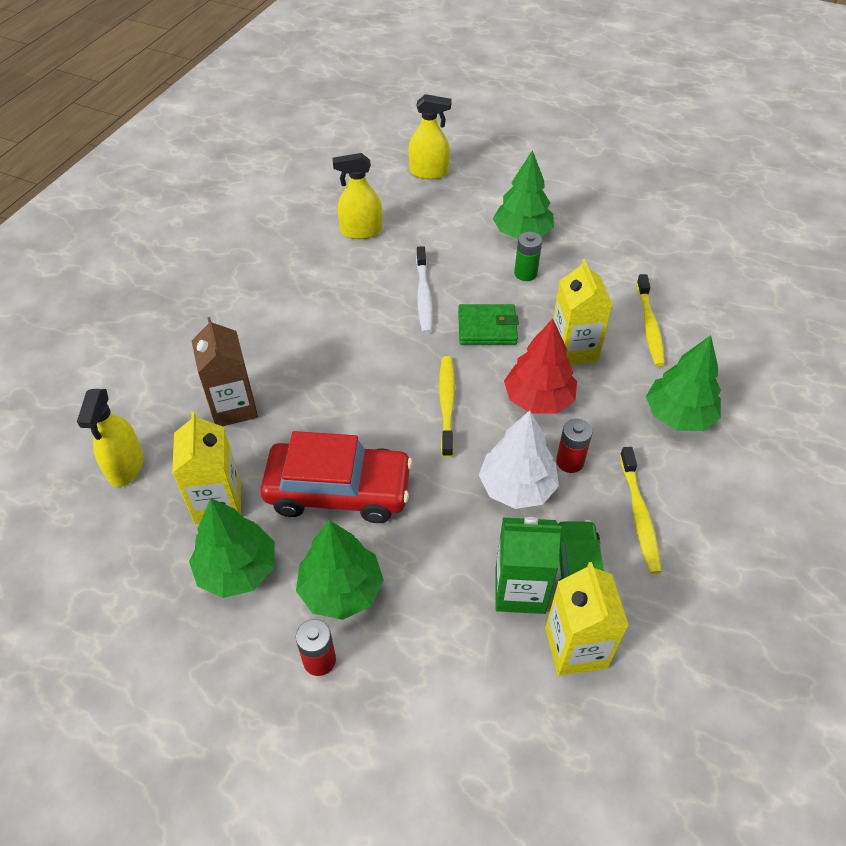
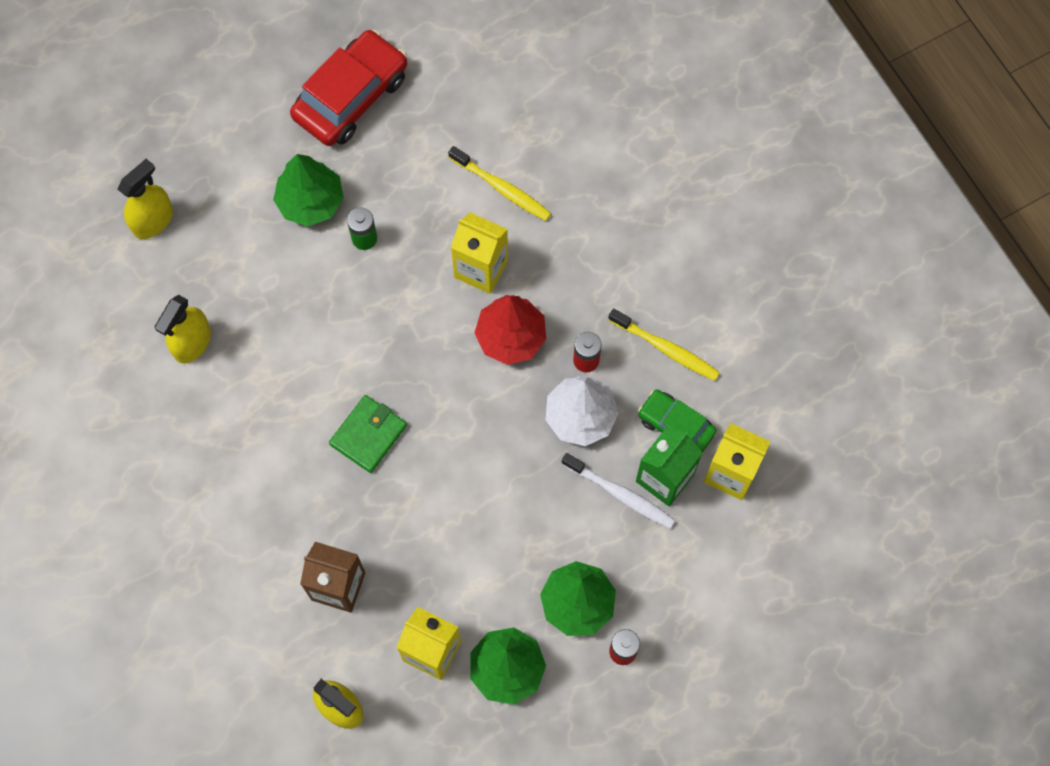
camera: 55 degrees left, 20 degrees up
red car [260,431,413,523] -> red car moved to [290,30,407,146]
white toothbrush [416,246,433,334] -> white toothbrush moved to [562,453,675,529]
yellow toothbrush [439,356,455,458] -> none
green wallet [458,304,519,345] -> green wallet moved to [329,395,407,473]
green tree [646,335,721,431] -> none

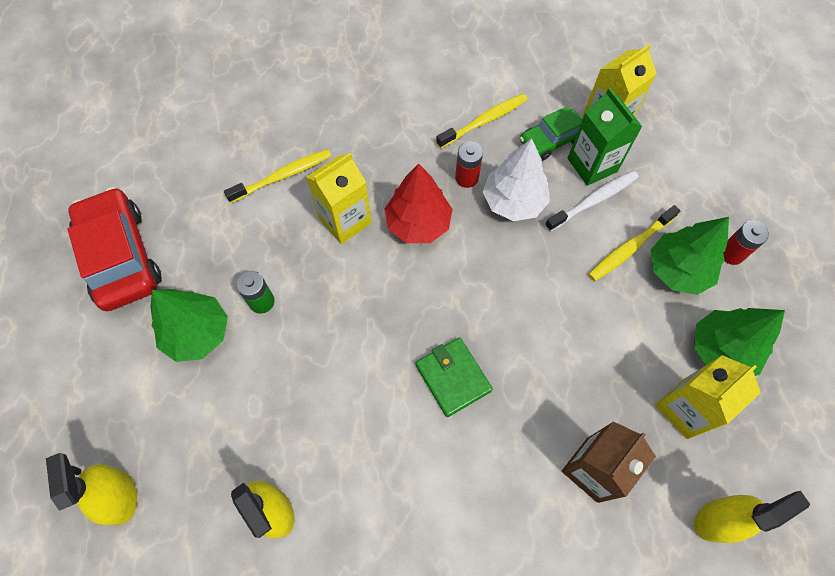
camera: 65 degrees left, 5 degrees down
none -> yellow toothbrush [588,205,681,281]

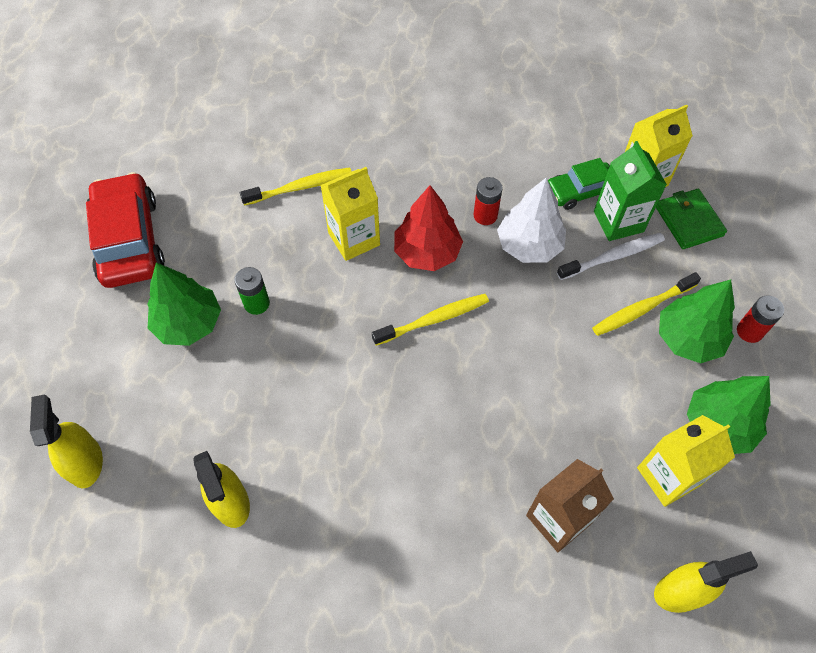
camera: 10 degrees right, 5 degrees down
green wallet [415,338,493,417] -> green wallet moved to [656,189,727,249]
yellow toothbrush [436,94,528,148] -> yellow toothbrush moved to [372,294,489,346]

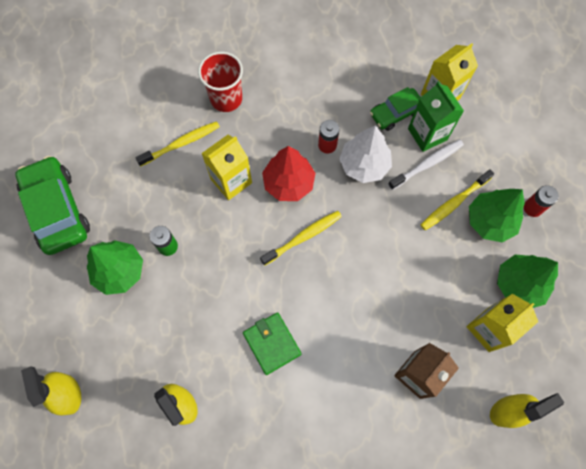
camera: 10 degrees left, 10 degrees up
red car [86,172,165,288] -> green car [15,156,90,255]
green wallet [656,189,727,249] -> green wallet moved to [243,312,302,375]
none -> red cup [198,52,243,112]

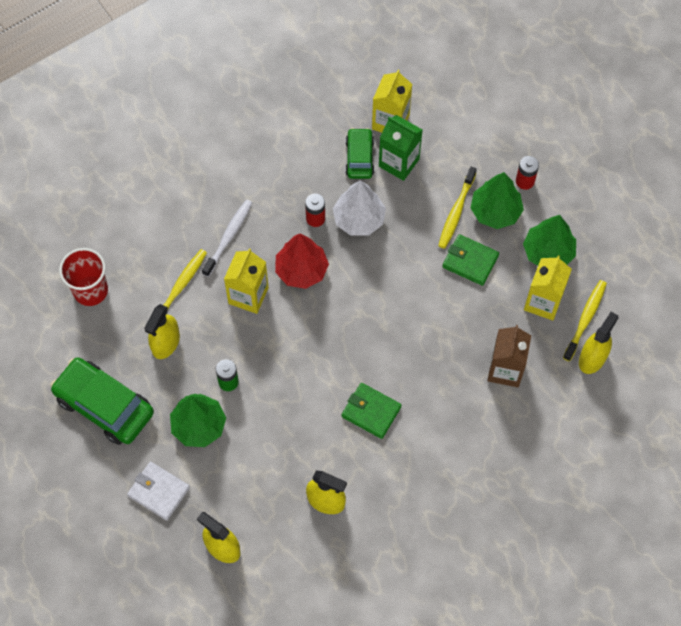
camera: 30 degrees left, 5 degrees down
red cup [198,52,243,112] -> red cup moved to [59,248,108,306]
yellow toothbrush [260,211,342,266] -> yellow toothbrush moved to [563,280,607,361]
green car [370,87,421,131] -> green car turned 150 degrees clockwise [345,128,374,179]
white toothbrush [388,140,464,190] -> white toothbrush moved to [202,199,252,277]
none -> white wallet [127,462,190,521]
none -> yellow spray bottle [144,304,180,359]
none -> green wallet [442,234,499,286]

